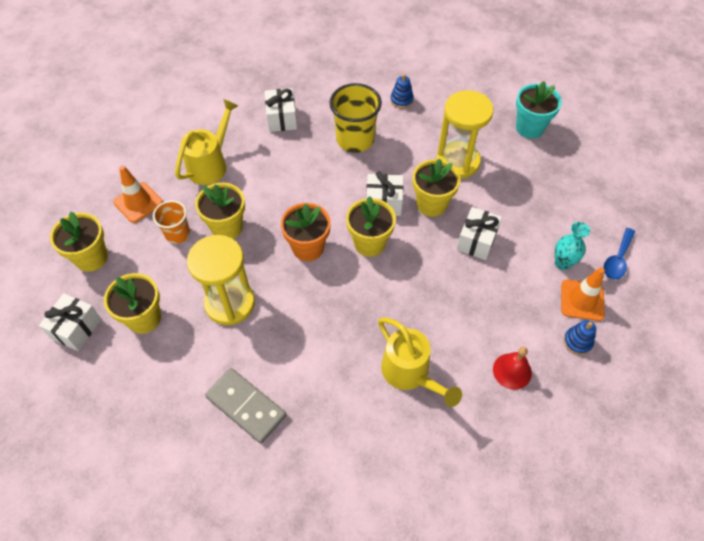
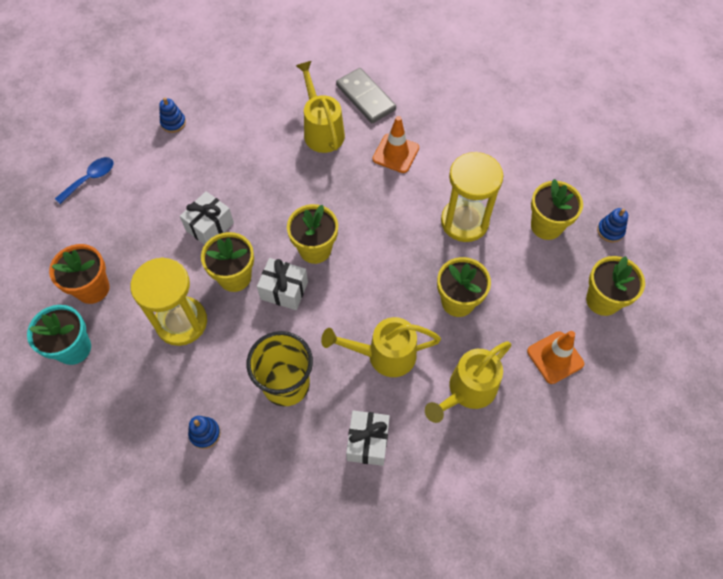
camera: 165 degrees left, 5 degrees up
white gift [39,293,101,351] -> blue stacking toy [597,208,628,242]
orange cup [153,200,190,244] -> none
grey domino [205,368,287,443] -> grey domino moved to [336,68,396,123]
orange flower pot [281,203,331,261] -> orange flower pot moved to [49,244,110,304]
red bell [493,347,532,390] -> none
turquoise vase [555,222,590,270] -> none
orange traffic cone [561,267,605,321] -> orange traffic cone moved to [373,116,419,173]
none -> yellow watering can [321,317,441,377]

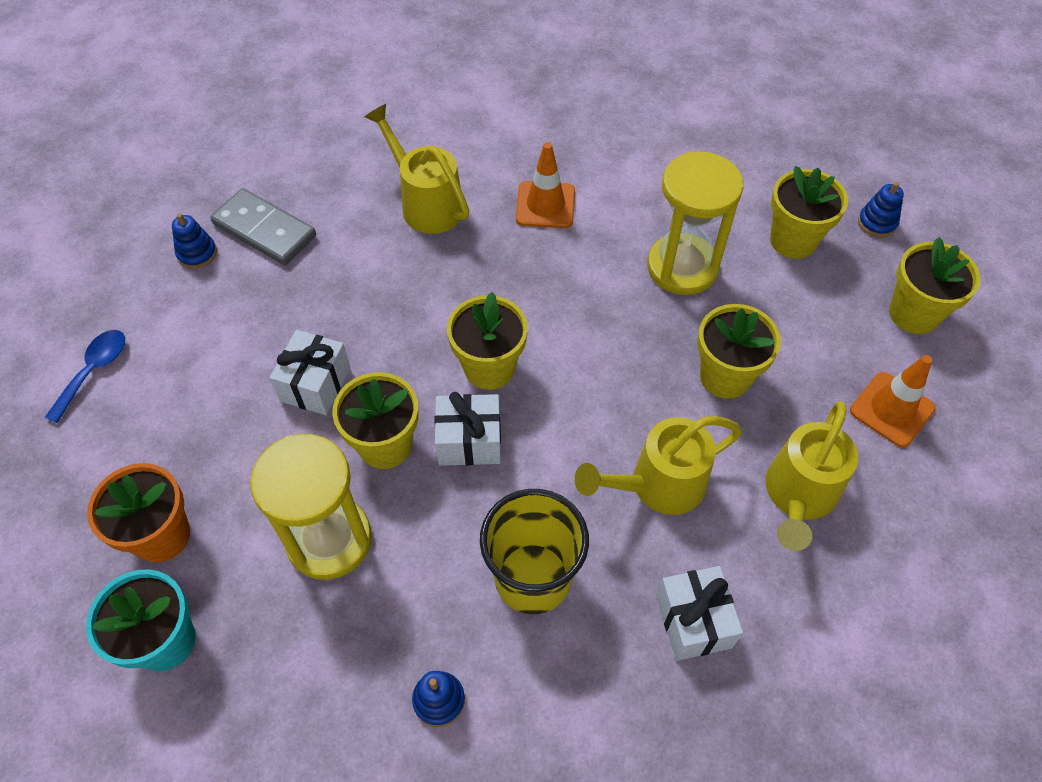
camera: 20 degrees left, 5 degrees down
grey domino [336,68,396,123] -> grey domino moved to [211,188,316,265]

